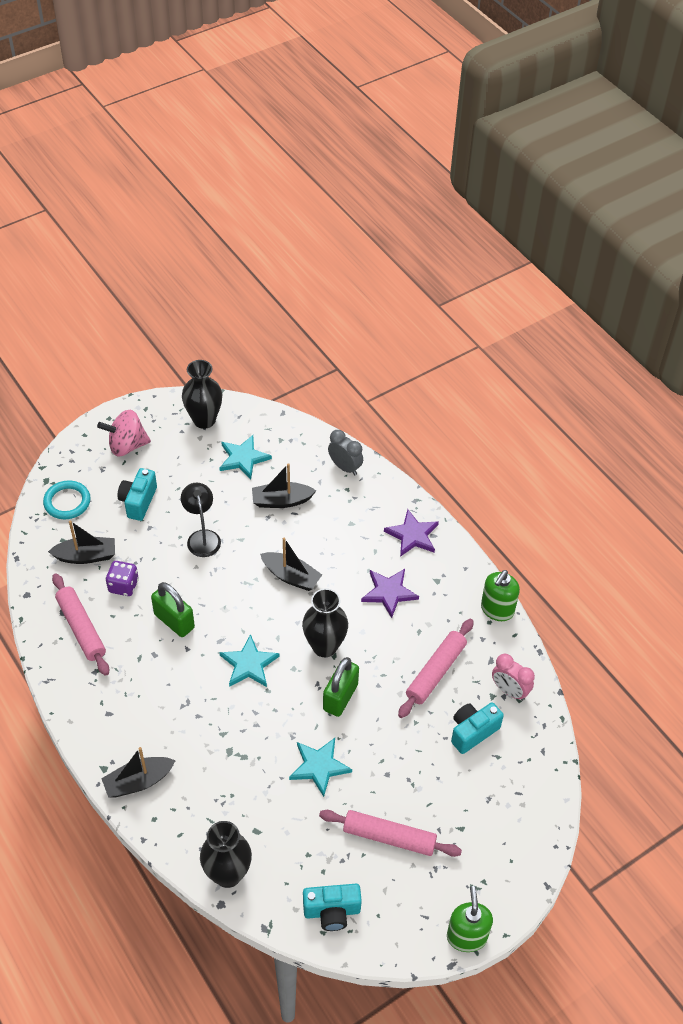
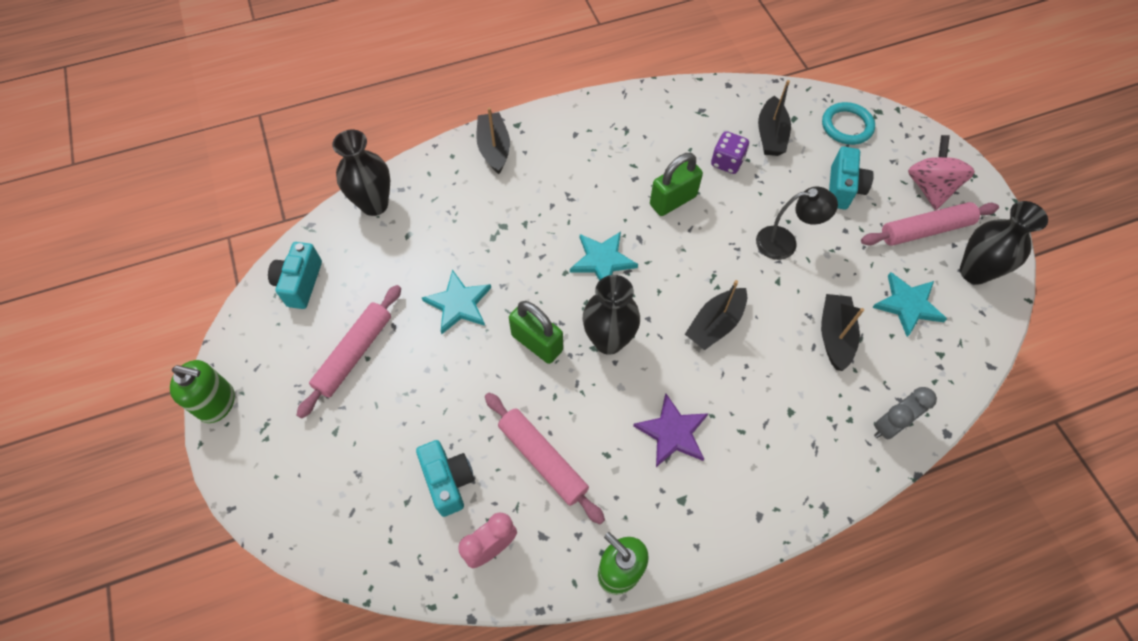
camera: 105 degrees right, 10 degrees up
pink rolling pin [52,573,109,676] -> pink rolling pin moved to [861,202,999,246]
turquoise camera [117,468,157,521] -> turquoise camera turned 75 degrees clockwise [829,146,874,210]
purple star [384,509,439,557] -> none

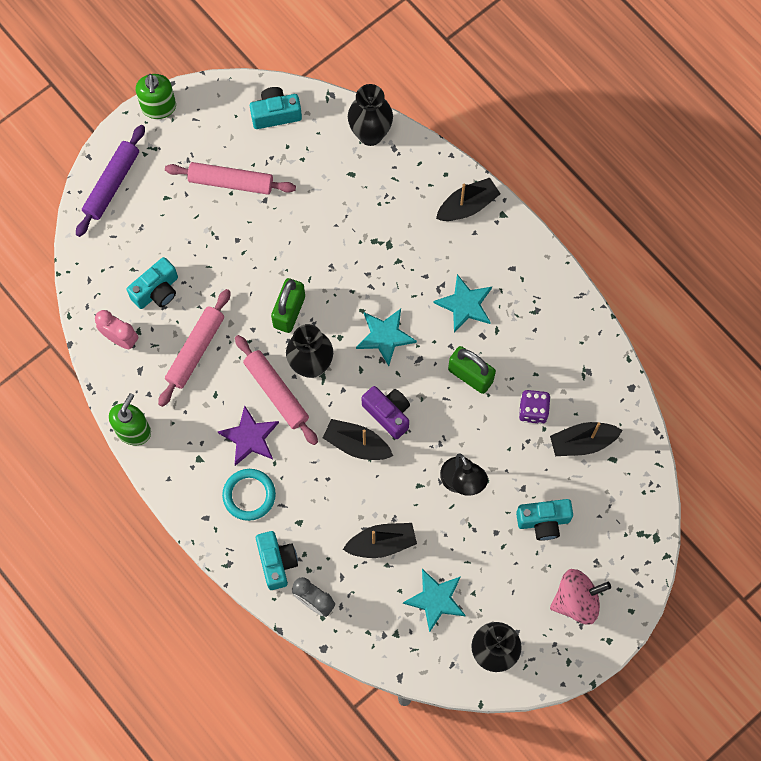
camera: 70 degrees right, 10 degrees up
turquoise star [421,270,491,334] -> turquoise star moved to [434,274,492,333]
turquoise ring [822,102,875,145] -> turquoise ring moved to [222,469,276,521]
pink rolling pin [861,202,999,246] -> pink rolling pin moved to [235,335,318,445]
none -> purple rolling pin [76,125,145,237]
none -> turquoise camera [256,531,298,590]
none -> purple camera [362,386,410,439]

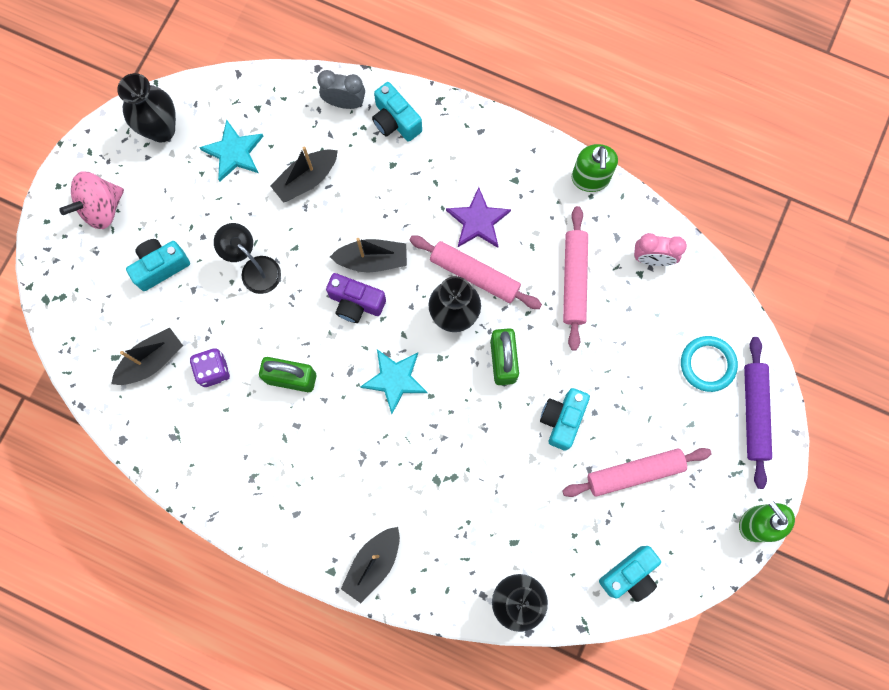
camera: 155 degrees right, 5 degrees up
turquoise camera [127,257,178,309] -> turquoise camera moved to [540,388,590,451]
turquoise ring [222,469,276,521] -> turquoise ring moved to [681,336,738,392]
turquoise star [434,274,492,333] -> none

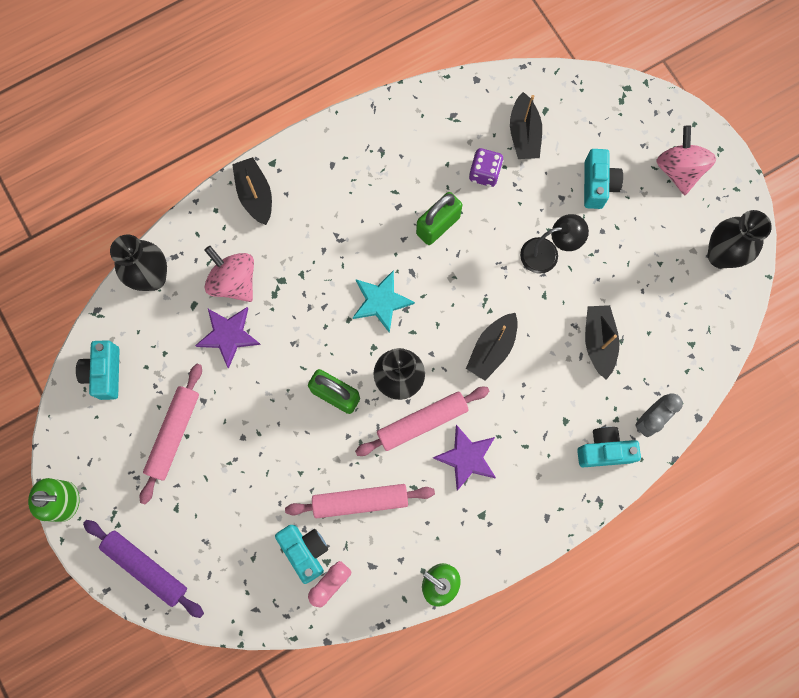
camera: 125 degrees right, 0 degrees up
turquoise star [199,119,263,181] -> none
purple camera [326,273,386,323] -> none
turquoise camera [540,388,590,451] -> turquoise camera moved to [275,525,328,584]
pink rolling pin [563,206,588,351] -> pink rolling pin turned 45 degrees counterclockwise [285,484,435,518]
turquoise ring [681,336,738,392] -> none
none -> purple star [195,307,261,369]
none -> pink spinning top [204,246,254,302]

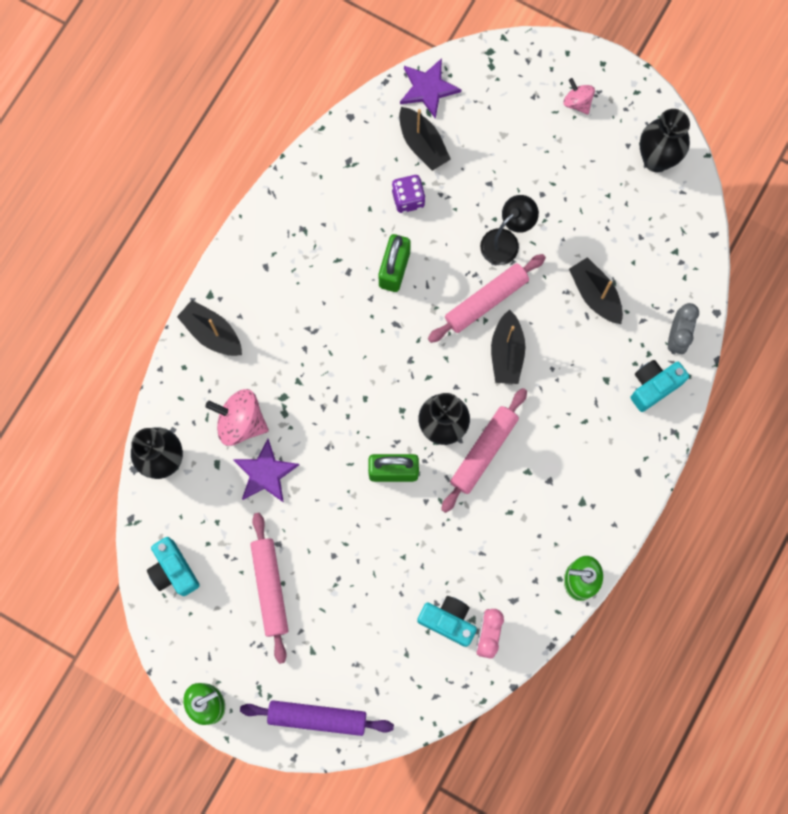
camera: 30 degrees left, 0 degrees up
pink rolling pin [285,484,435,518] -> pink rolling pin moved to [428,254,546,343]
turquoise star [353,270,415,333] -> none
purple star [433,425,496,491] -> purple star moved to [400,58,461,119]
turquoise camera [584,149,623,209] -> none
pink spinning top [656,125,716,195] -> pink spinning top [564,78,595,115], size x0.59

